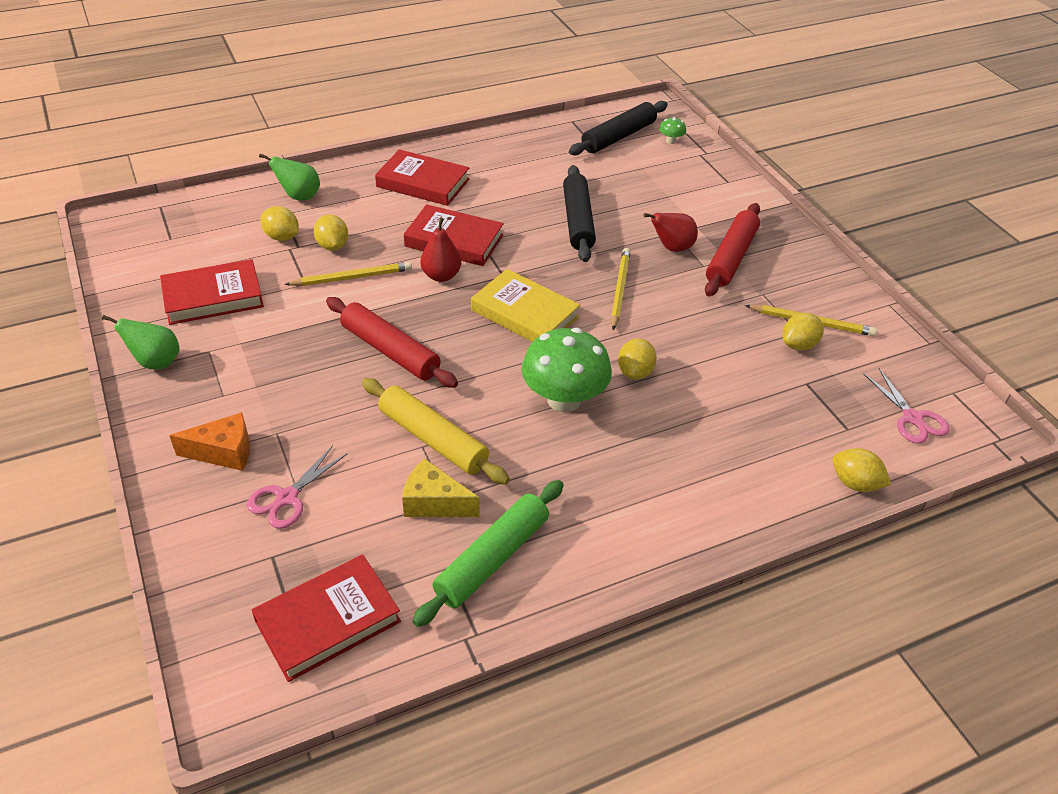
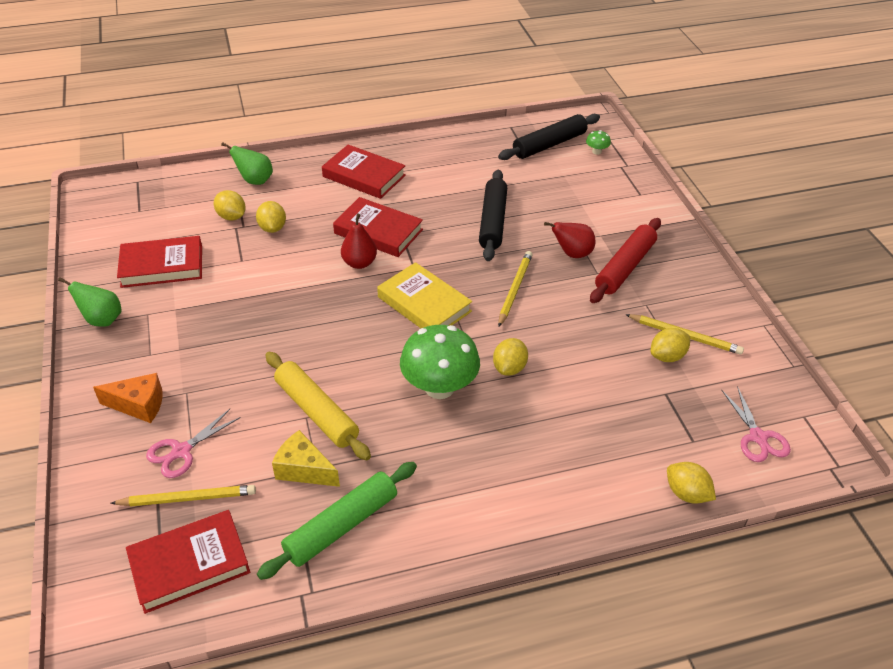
camera: 10 degrees right, 0 degrees up
yellow pencil [284,262,412,286] -> yellow pencil moved to [110,485,256,507]
red rolling pin [326,297,458,388] -> none

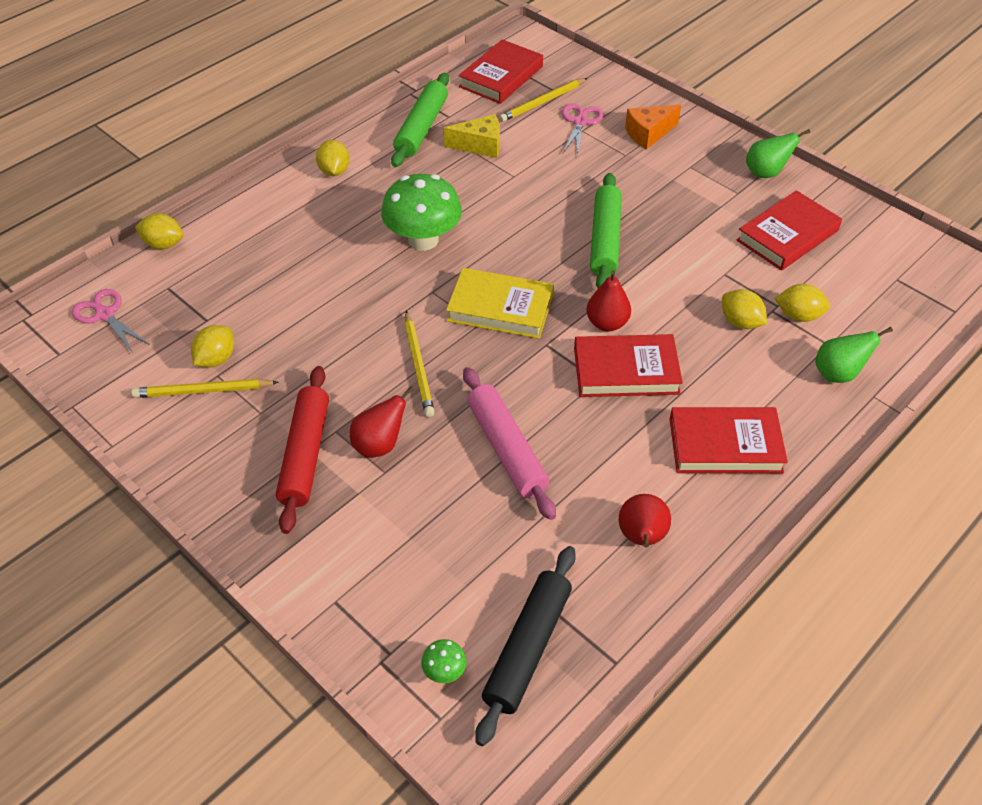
camera: 150 degrees right, 5 degrees up
yellow rolling pin [265,352,371,460] -> none
black rolling pin [479,170,507,261] -> pink rolling pin [463,367,556,520]
yellow lemon [493,338,528,376] -> yellow lemon moved to [316,140,349,176]
none -> green rolling pin [590,173,622,288]
none -> red pear [619,494,671,547]

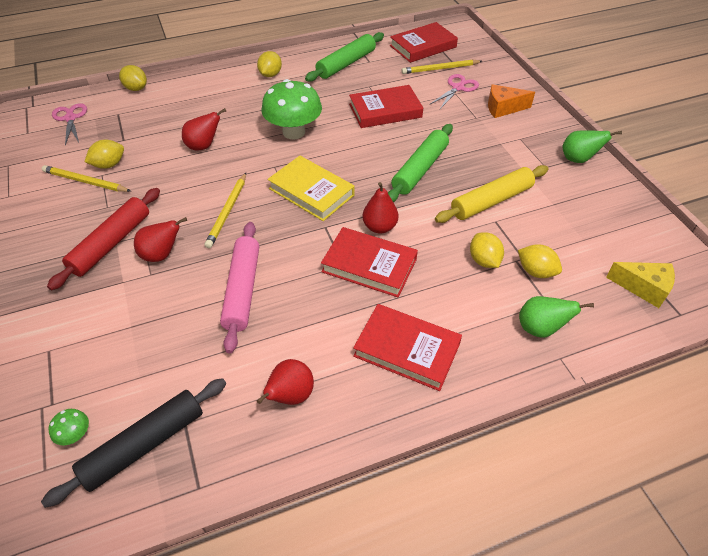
camera: 25 degrees right, 0 degrees up
yellow cheese [444,114,500,158] -> yellow cheese moved to [606,262,675,308]
red book [737,190,842,271] -> red book moved to [349,85,423,128]
none -> red pear [182,108,226,150]
none -> yellow rolling pin [435,165,548,223]

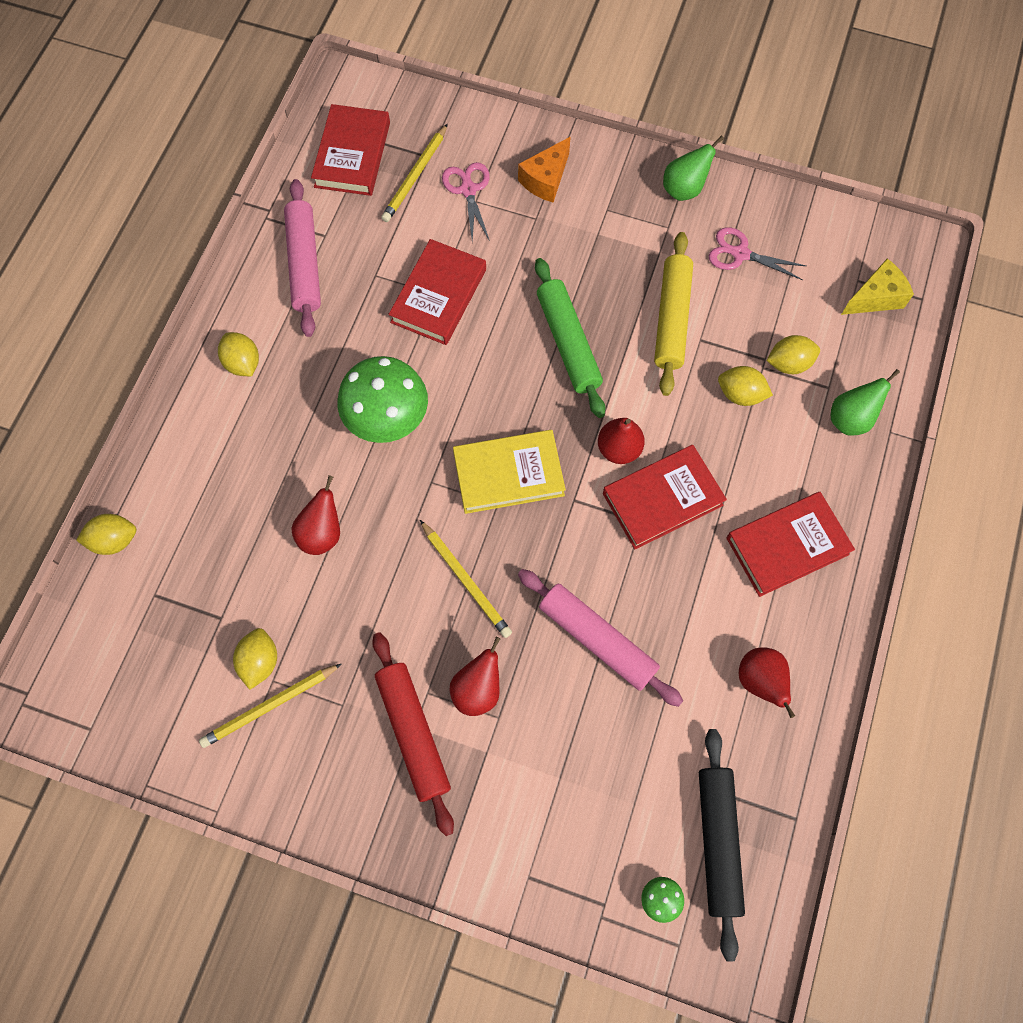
camera: 50 degrees left, 20 degrees up
pink scissors [52,103,87,146] -> pink scissors moved to [709,227,806,280]
green rolling pin [305,32,384,82] -> pink rolling pin [284,179,321,337]

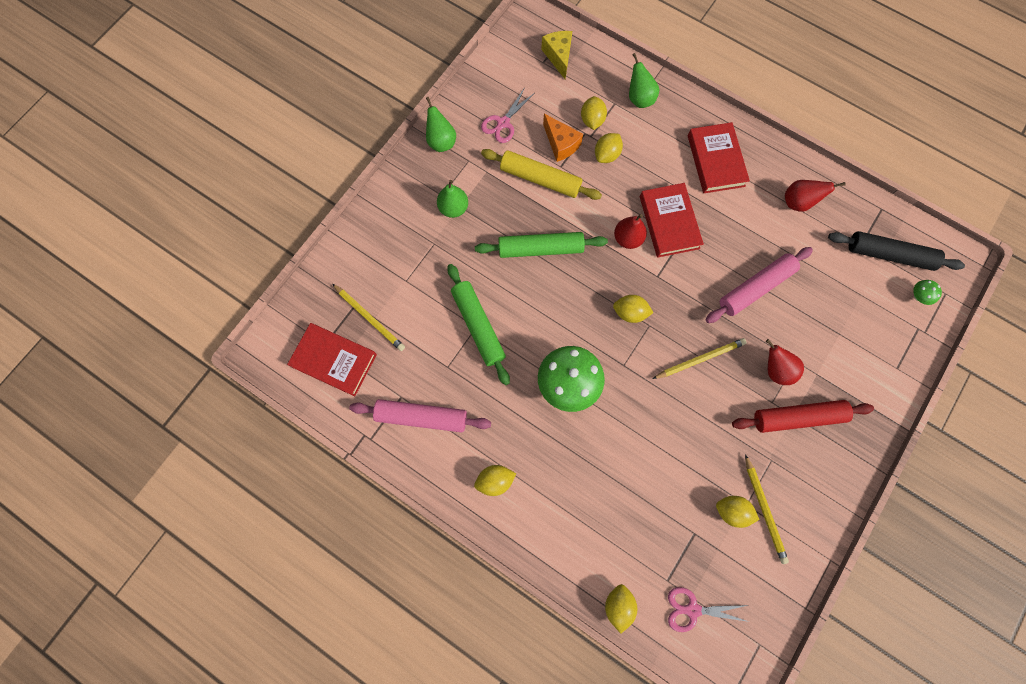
camera: 75 degrees left, 5 degrees up
red pear [291,475,340,555] -> none
red book [389,239,486,345] -> green rolling pin [447,264,510,385]
pink scissors [442,162,490,241] -> pink scissors moved to [668,587,749,632]
yellow book [453,430,566,514] -> yellow lemon [613,295,654,323]
orange cheese [518,137,571,203] -> orange cheese moved to [543,114,583,162]
none -> green pear [437,180,468,218]

